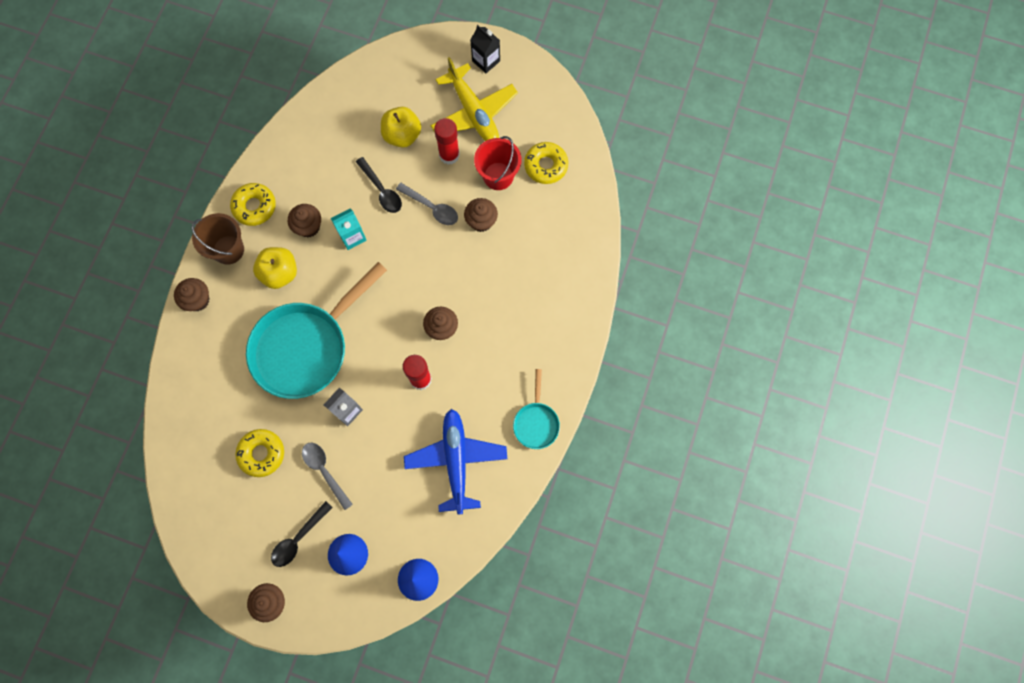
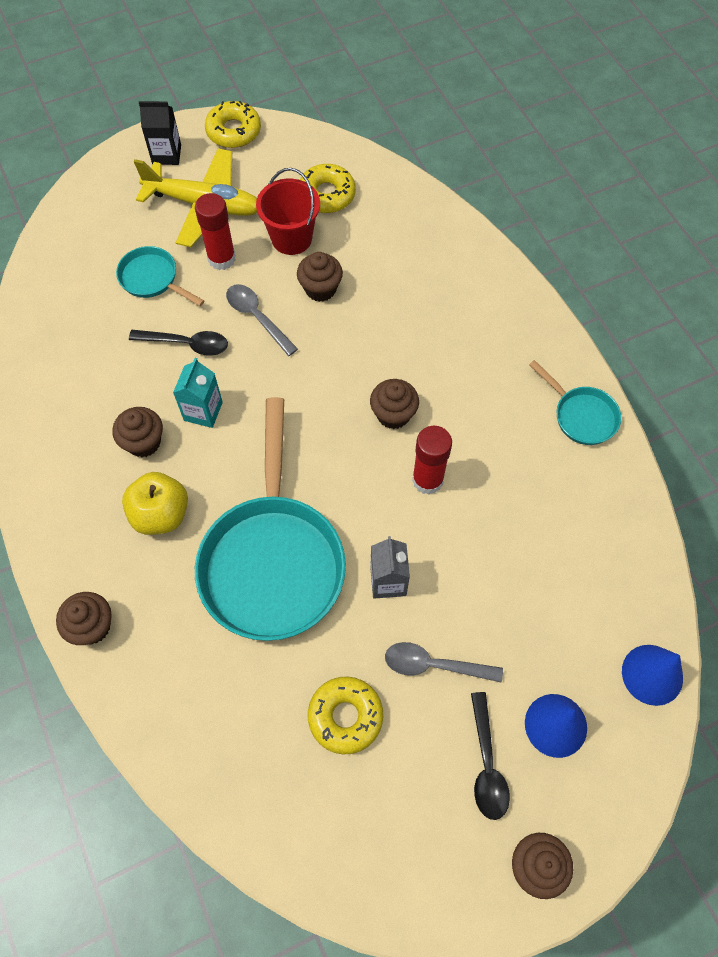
camera: 45 degrees left, 10 degrees down
brown bucket [192,213,244,265] -> none
yellow donut [230,183,276,226] -> yellow donut moved to [205,101,261,148]
yellow apple [381,107,421,148] -> turquoise pan [116,246,204,306]
grey spoon [396,183,458,225] -> grey spoon turned 120 degrees counterclockwise [226,284,298,356]
blue plane [404,409,507,515] -> none

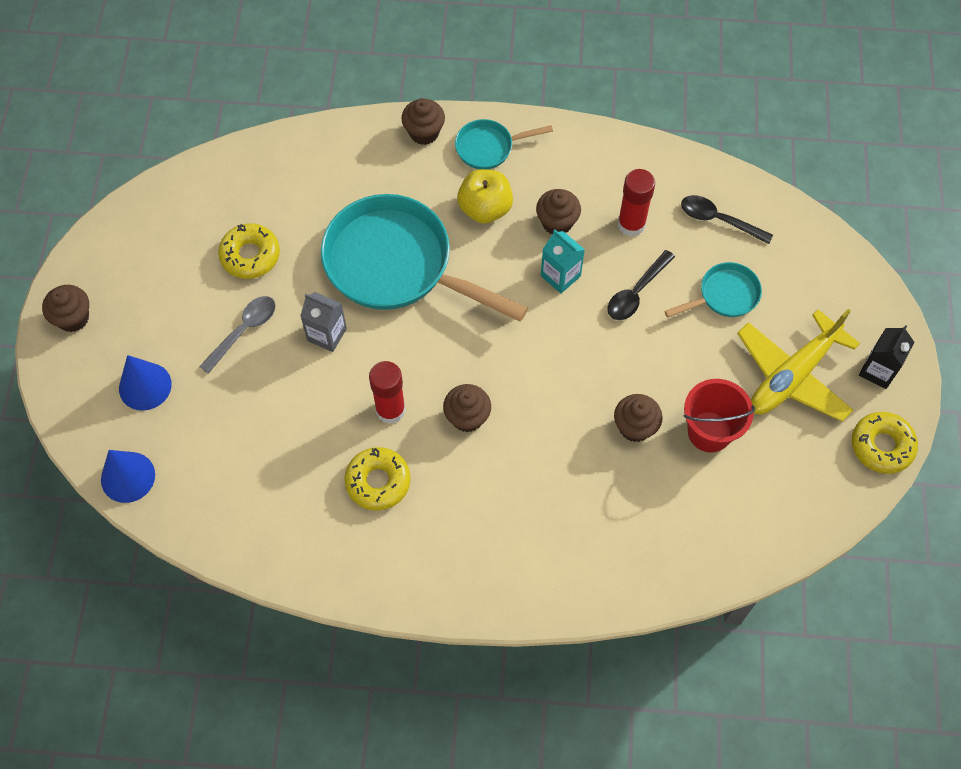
camera: 120 degrees right, 0 degrees up
red glue stick [195,193,236,270] -> red glue stick moved to [618,169,655,237]
grey spoon [226,284,298,356] -> none
yellow donut [300,164,356,213] -> yellow donut moved to [344,447,411,511]
black spoon [471,692,510,820] -> black spoon moved to [681,195,773,244]
turquoise pan [529,360,621,445] -> turquoise pan moved to [455,119,553,169]

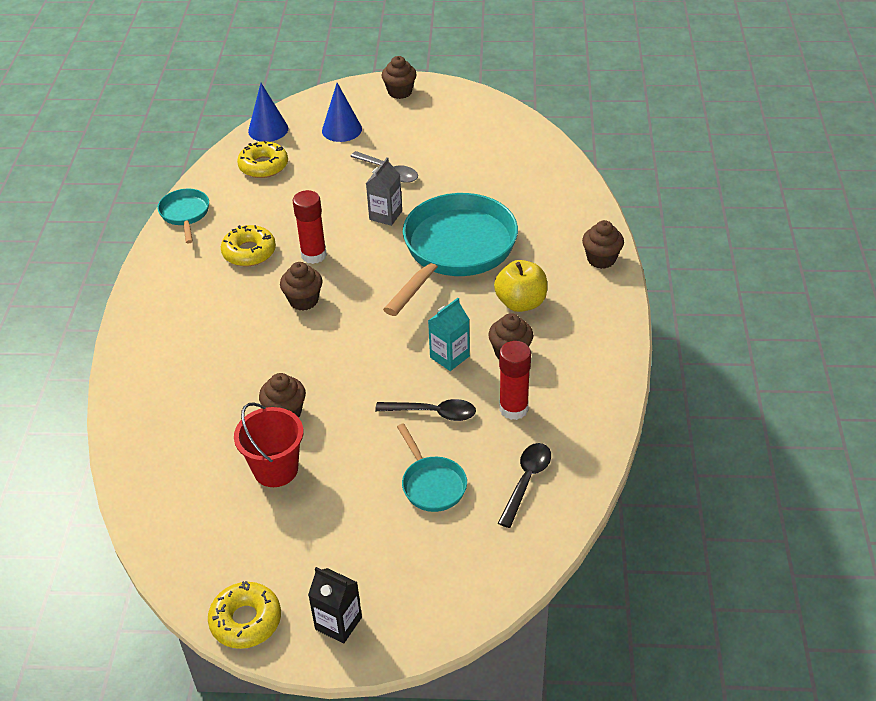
camera: 90 degrees right, 20 degrees down
yellow donut [218,223,280,279] -> yellow donut moved to [237,141,288,178]
turquoise pan [455,119,553,169] -> turquoise pan moved to [158,189,209,243]
black spoon [608,250,675,320] -> black spoon turned 150 degrees clockwise [375,399,476,421]
yellow plane [737,309,860,422] -> none

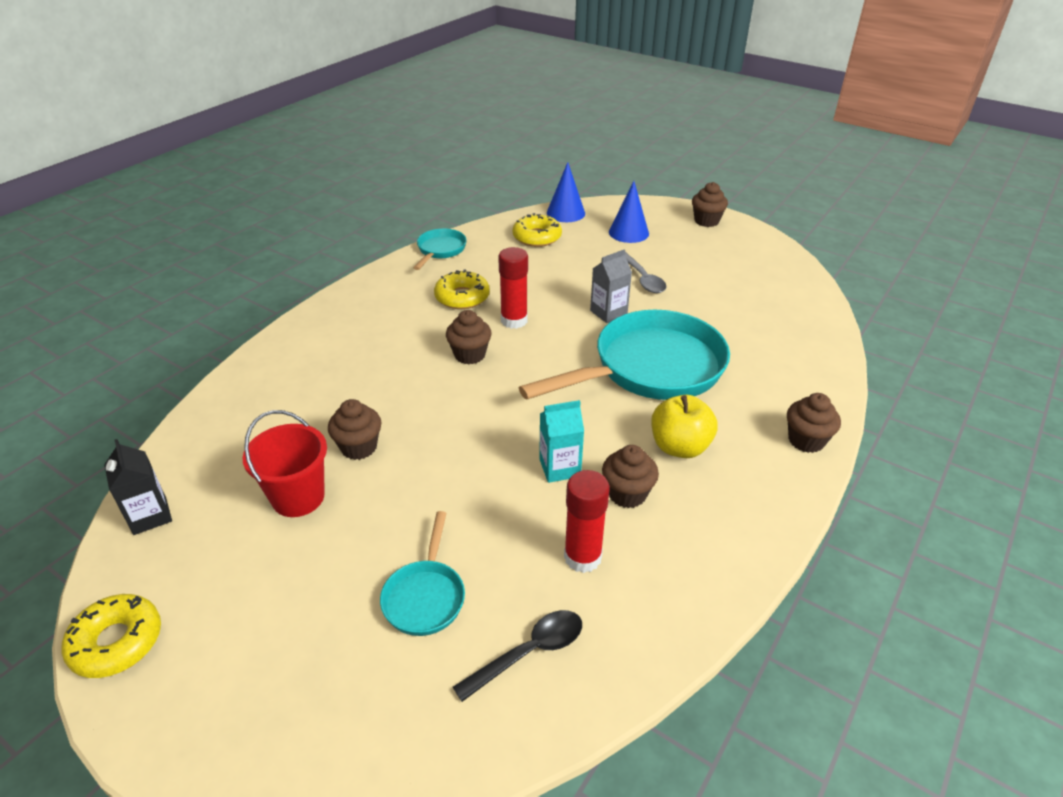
camera: 30 degrees right, 5 degrees down
black carton [308,567,362,644] -> black carton moved to [104,439,172,535]
black spoon [375,399,476,421] -> none

